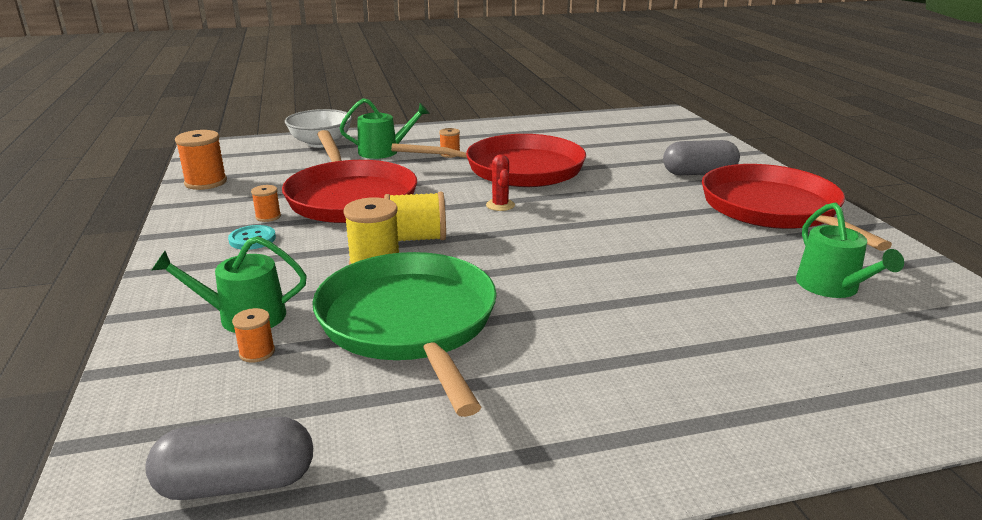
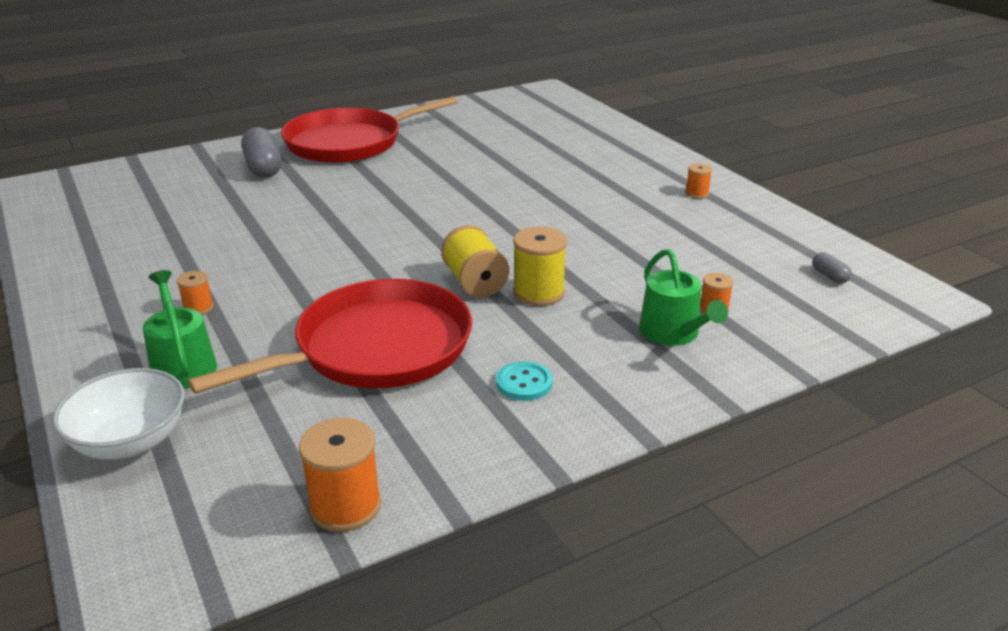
camera: 105 degrees left, 5 degrees up
grey capsule [146,417,313,500] -> grey capsule [812,252,852,284], size x0.47
orange spool [251,185,281,222] -> orange spool moved to [685,163,712,199]
green pan [312,252,497,417] -> none
red pan [391,134,586,187] -> none
red cactus [486,154,515,211] -> none
green watering can [796,203,904,298] -> none

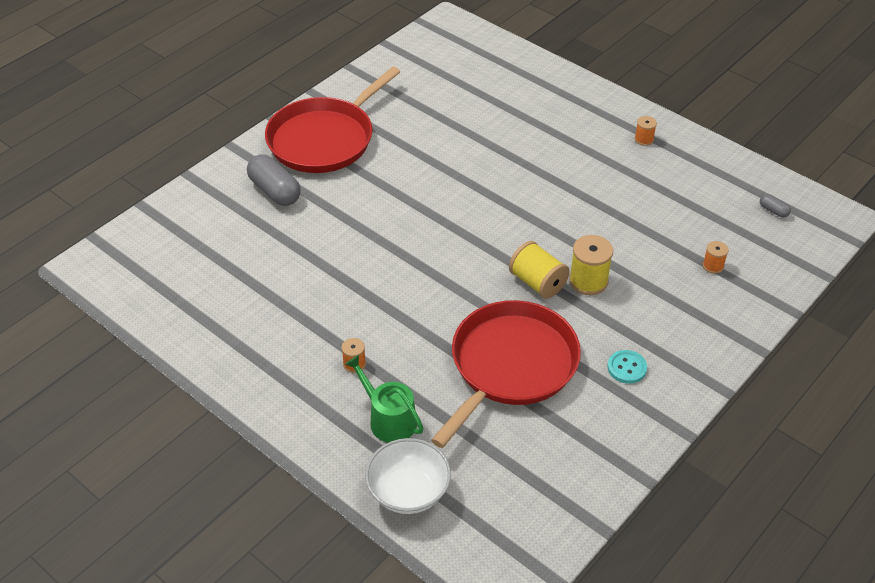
camera: 20 degrees left, 15 degrees up
orange spool [299,418,381,532] -> none
green watering can [639,249,728,346] -> none

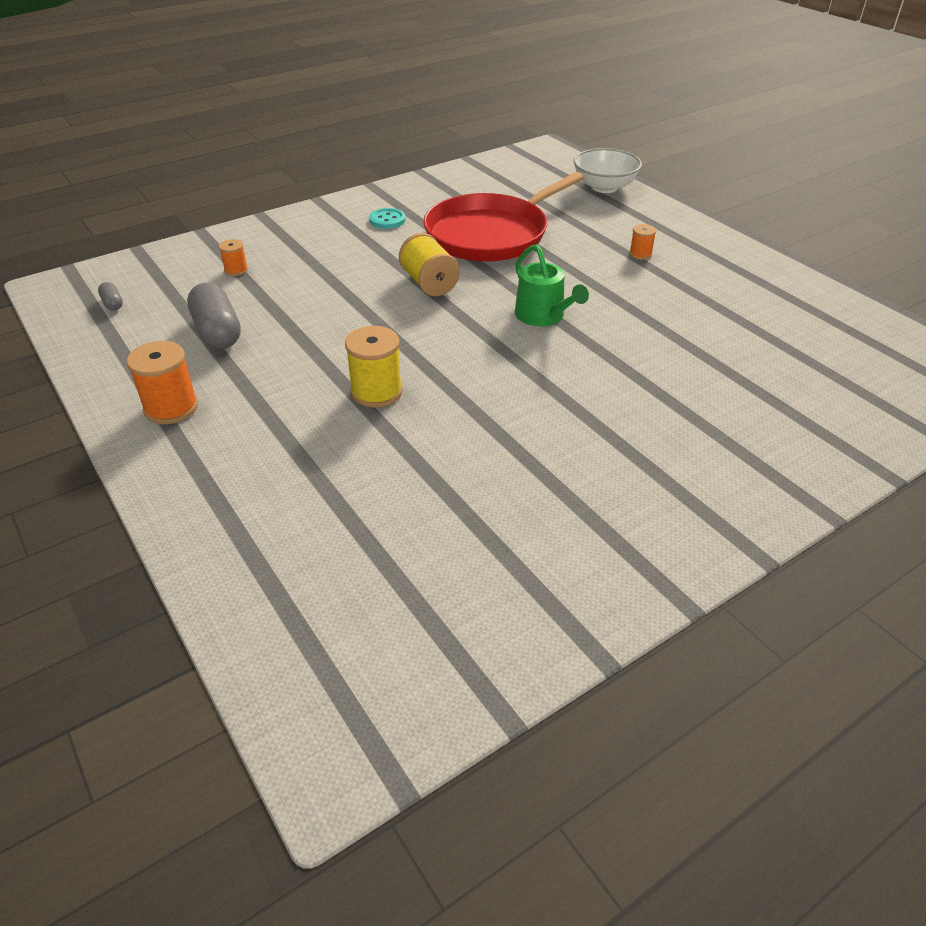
camera: 165 degrees left, 5 degrees down
grey capsule [247,154,301,206] -> grey capsule moved to [187,283,241,349]
red pan [265,67,400,173] -> none
green watering can [345,355,424,443] -> green watering can moved to [515,244,589,326]
yellow spool [569,235,613,295] -> yellow spool moved to [345,326,403,408]
orange spool [635,116,657,146] -> orange spool [126,341,198,424], size x1.81

